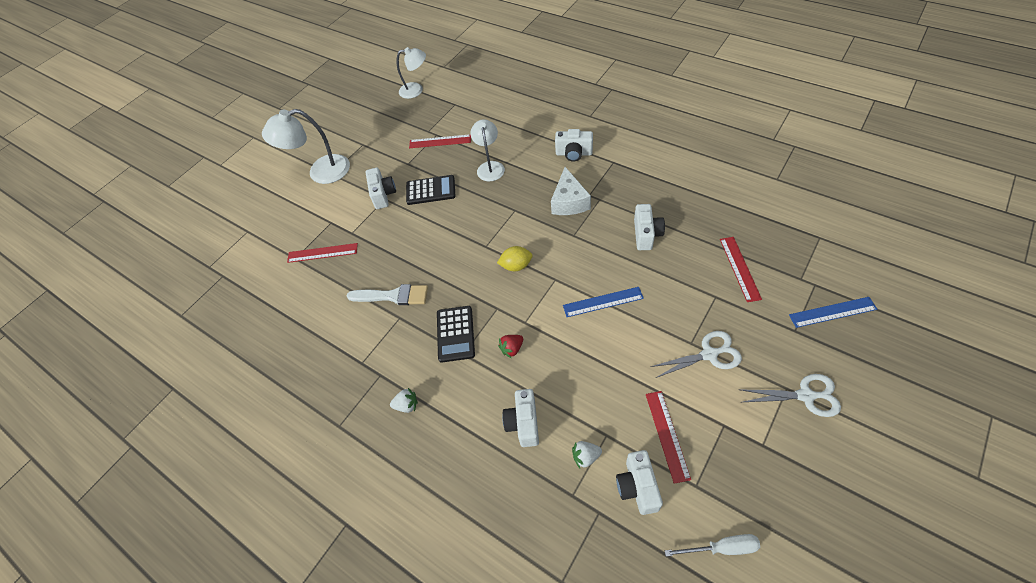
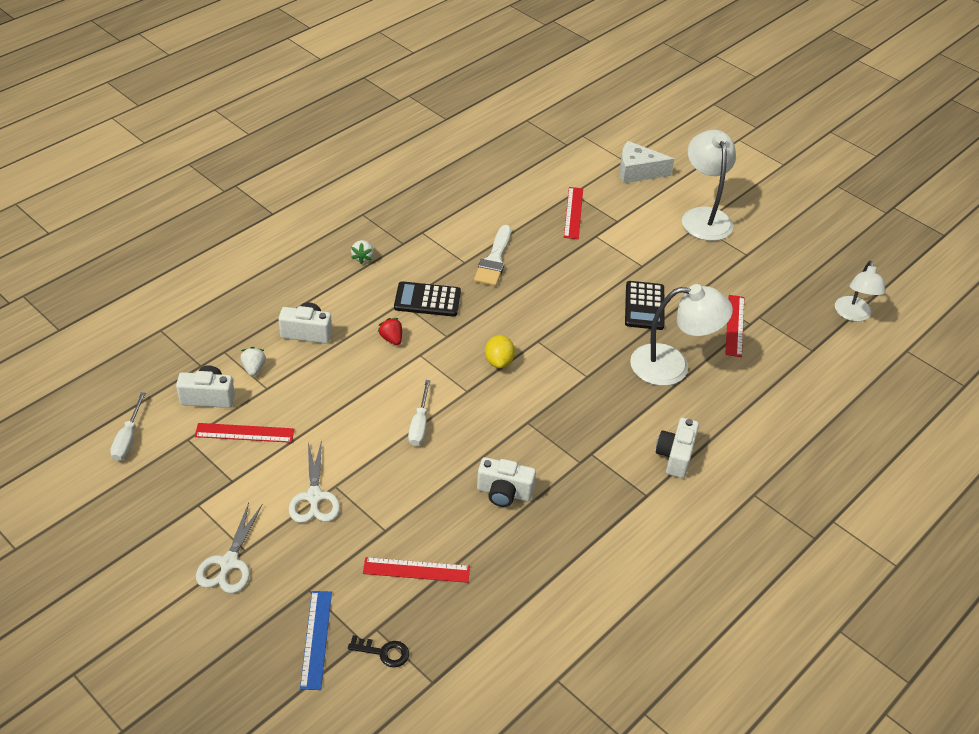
camera: 90 degrees right, 10 degrees down
white camera [366,167,396,209] -> none
white lamp [470,119,505,181] -> white lamp [630,284,733,386], size x1.51
white cheese [551,167,591,215] -> white cheese moved to [619,141,674,183]
blue ruler [563,287,644,317] -> white screwdriver [408,380,431,446]
none -> black key [348,635,409,667]

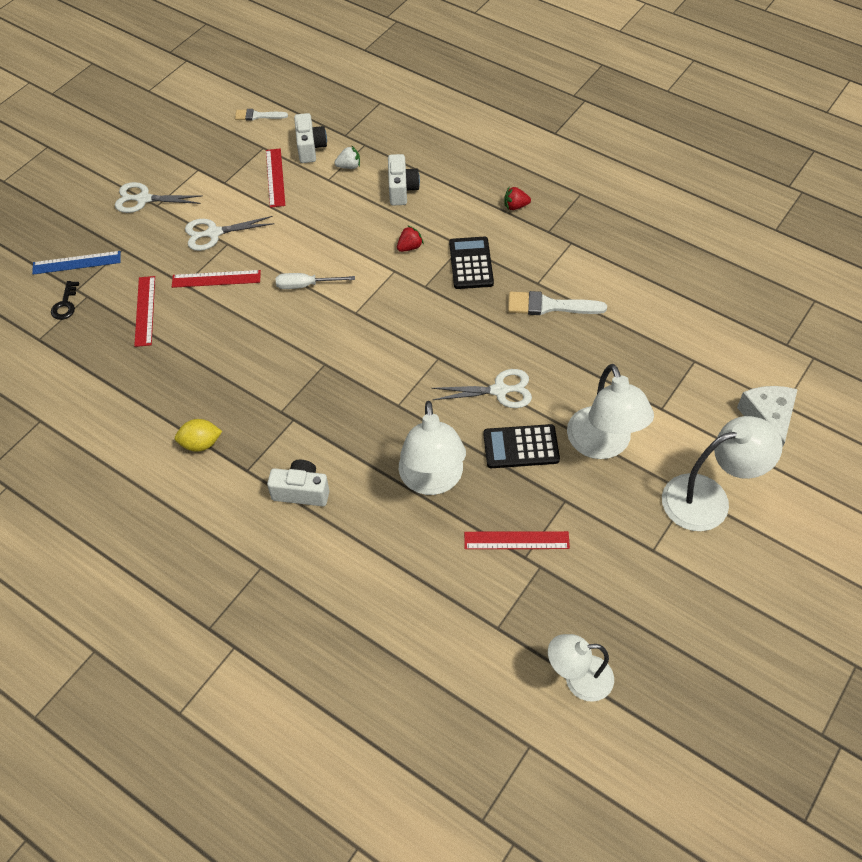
camera: 85 degrees right, 10 degrees up
white screwdriver [110,392,146,461] -> white brush [235,109,288,121]
white strawberry [351,240,374,264] -> red strawberry [504,186,531,210]
white camera [477,457,536,507] -> none
yellow lemon [485,335,515,368] -> yellow lemon moved to [175,419,222,452]
red ruler [564,187,583,239] -> red ruler moved to [172,270,261,288]
none -> white scissors [432,369,532,408]
none -> white lamp [567,364,654,459]

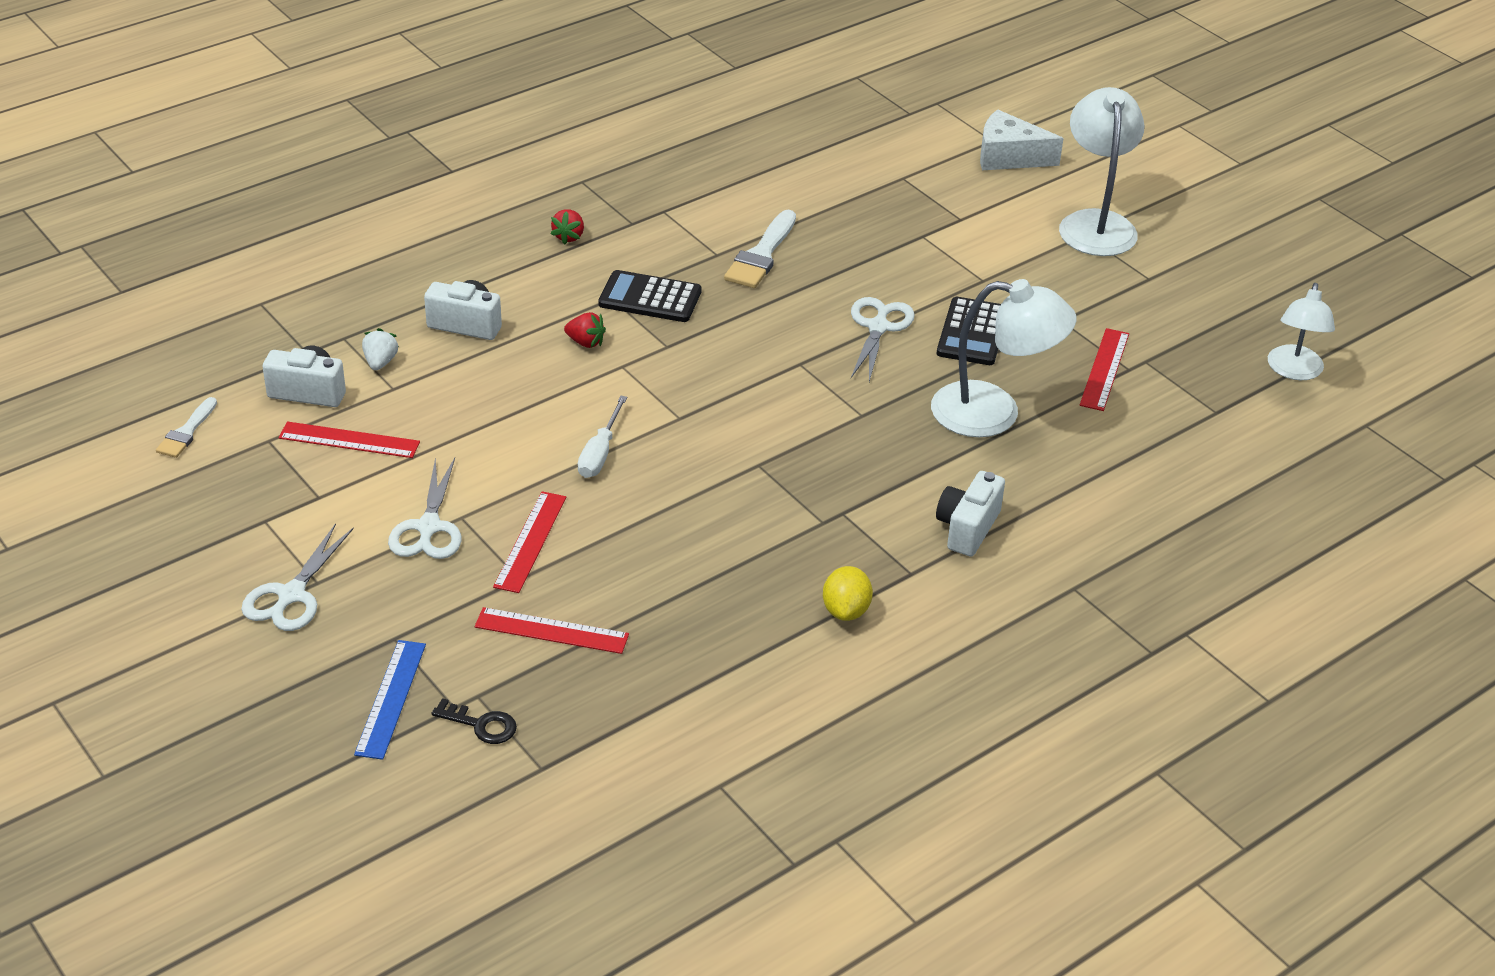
camera: 75 degrees left, 15 degrees down
red strawberry [397,225,424,252] -> red strawberry turned 135 degrees clockwise [564,312,606,348]
white lamp [567,364,654,459] -> none

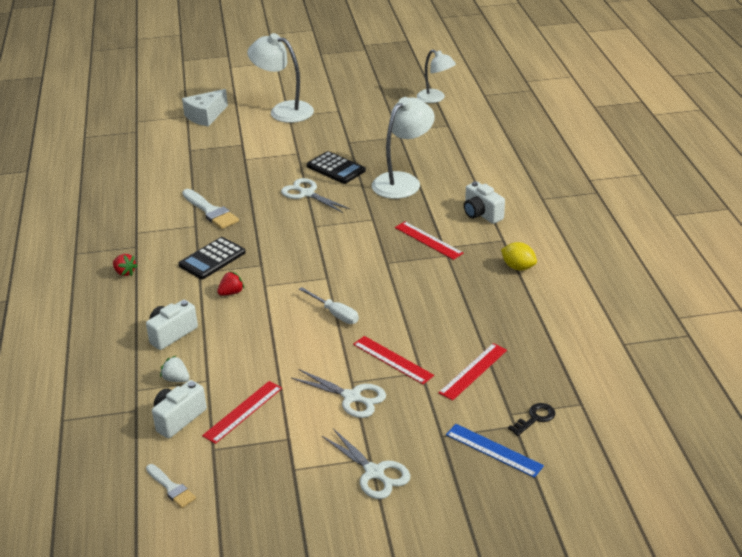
camera: 60 degrees left, 5 degrees down
red ruler [1080,328,1129,411] -> red ruler moved to [395,221,464,260]

